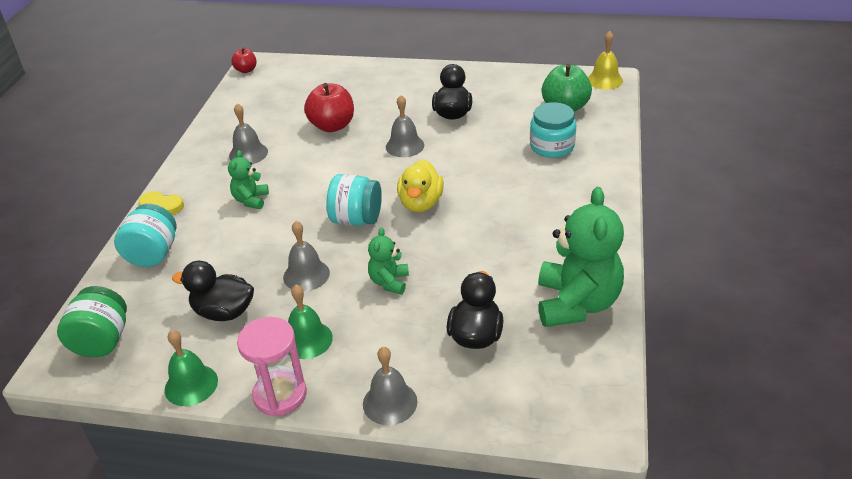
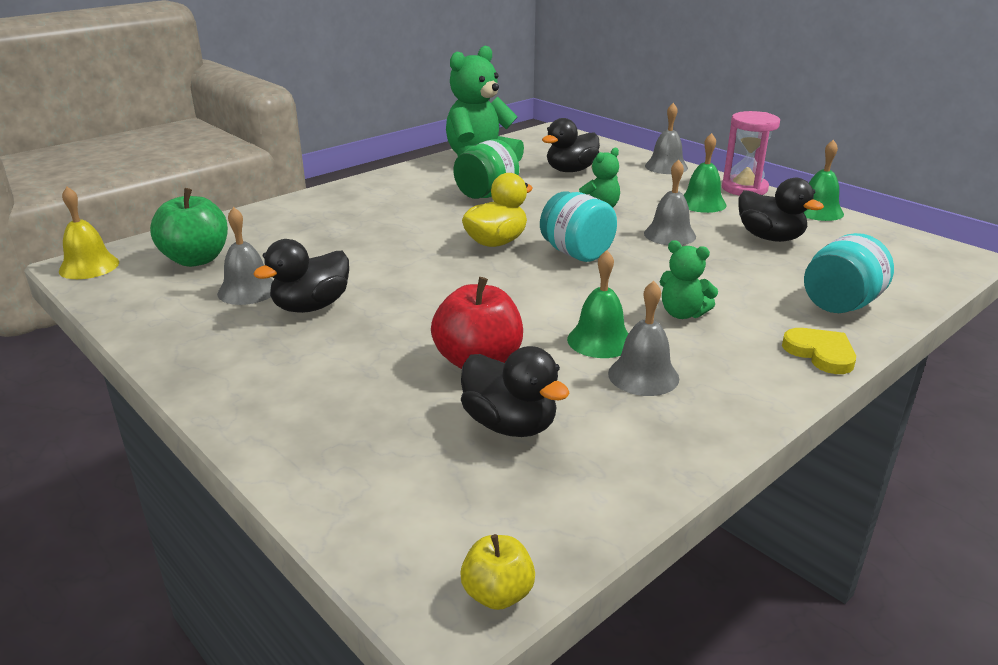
camera: 145 degrees left, 10 degrees down
green jar [57,286,127,357] -> green jar moved to [454,139,519,199]
green teddy bear [228,150,269,209] -> green teddy bear turned 75 degrees clockwise [660,240,718,319]
red apple [231,47,257,73] -> yellow apple [460,534,535,610]
grey bell [386,95,424,157] -> grey bell moved to [217,207,273,305]
turquoise jar [530,102,576,158] -> none
none -> black duck [461,346,570,437]
none -> green bell [567,250,629,358]

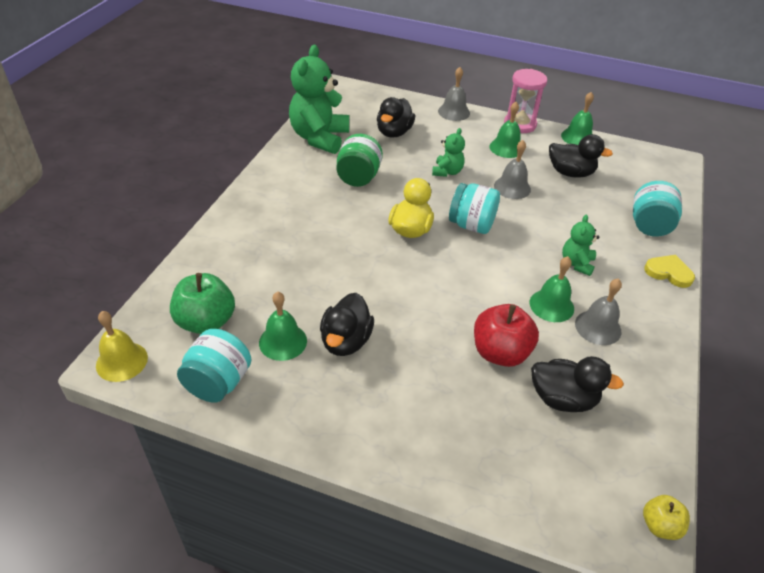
camera: 30 degrees left, 15 degrees up
grey bell [217,207,273,305] -> green bell [259,292,307,361]
green teddy bear [660,240,718,319] -> green teddy bear turned 105 degrees clockwise [562,215,600,276]
none -> turquoise jar [177,329,251,403]

